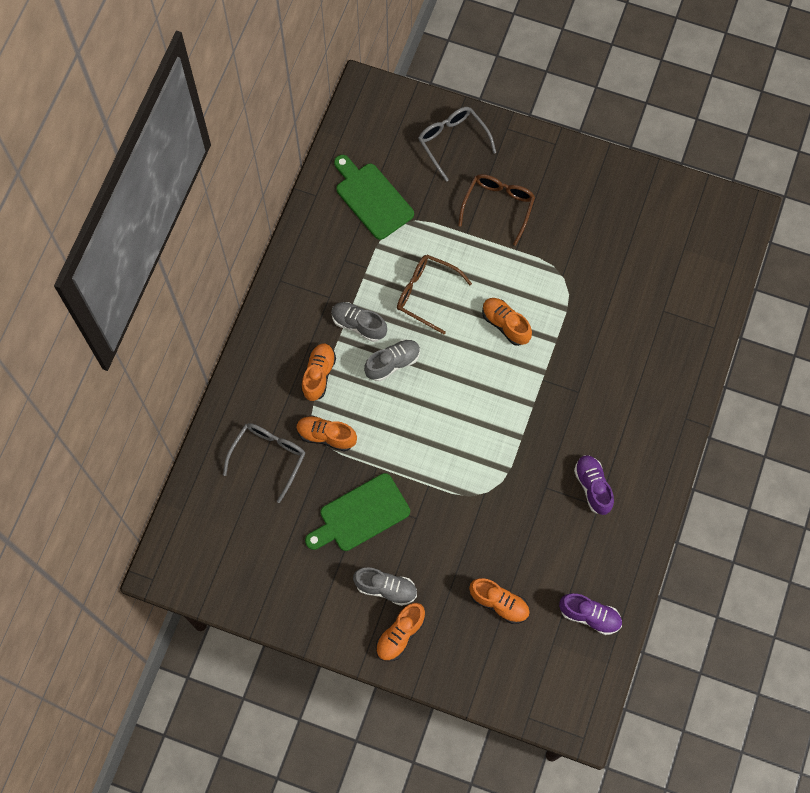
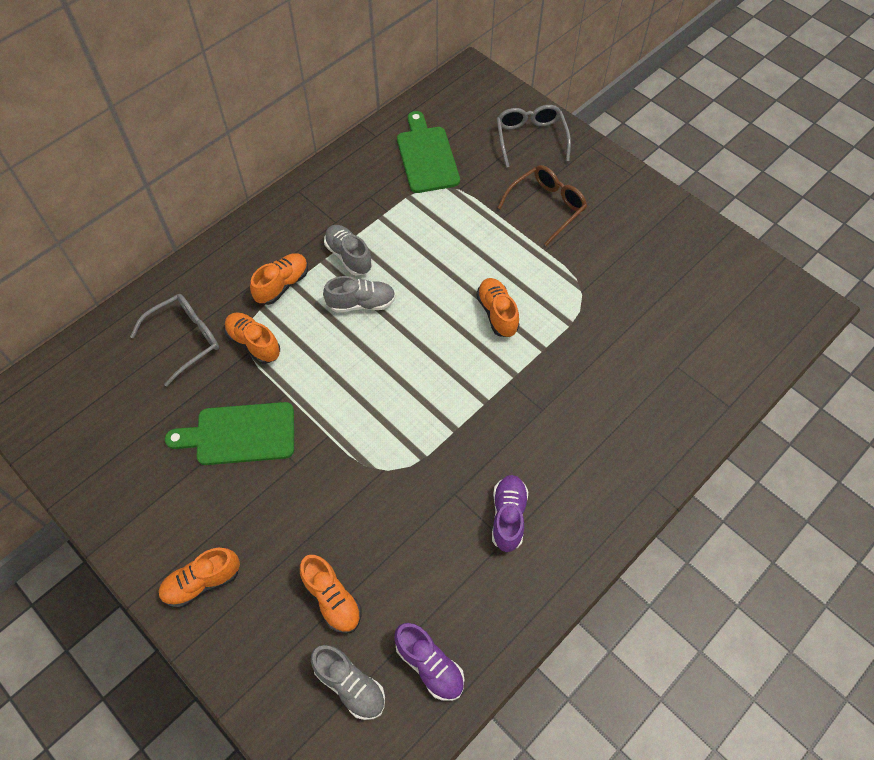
camera: 25 degrees right, 10 degrees down
grey shoe [353,567,417,606] -> grey shoe moved to [311,645,385,720]
brown glasses [397,255,472,334] -> none

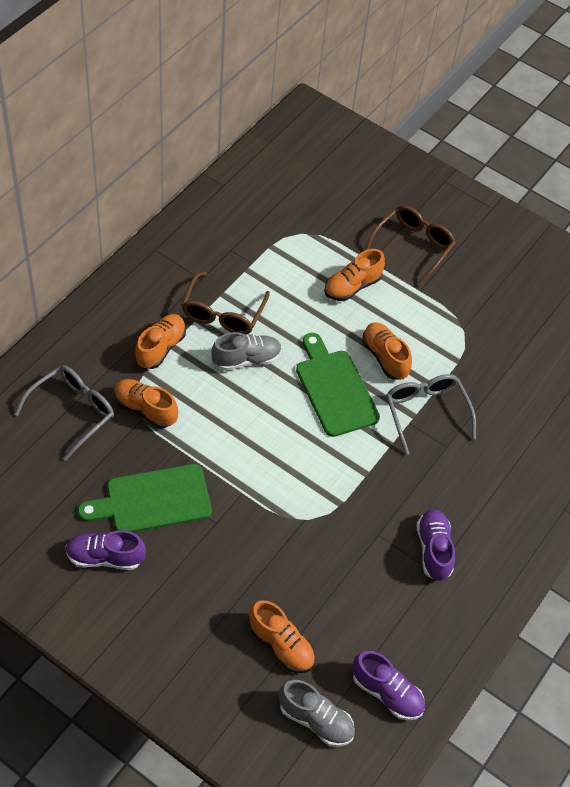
camera: 15 degrees left, 5 degrees down
orange shoe [158,548,240,608] -> orange shoe moved to [324,249,385,301]
grey shoe [324,225,372,276] -> brown glasses [181,272,270,334]
green cutting board [397,111,460,193] -> green cutting board moved to [296,333,380,437]
grey glasses [497,105,571,168] -> grey glasses moved to [386,374,476,455]
none -> purple shoe [65,530,146,570]

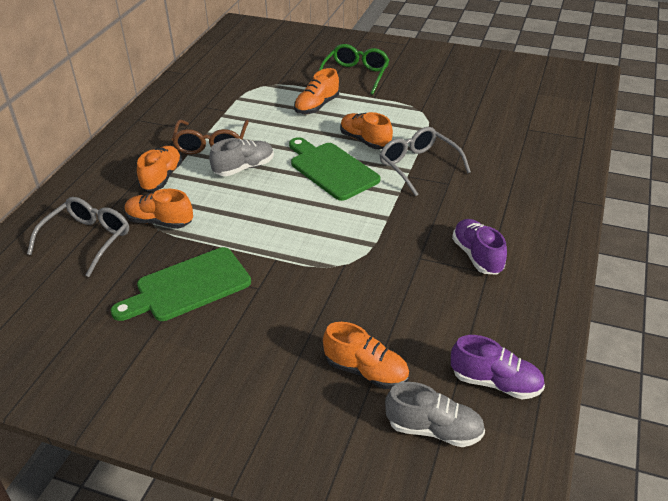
camera: 10 degrees left, 15 degrees down
purple shoe [65,530,146,570] -> none
brown glasses [364,205,456,286] -> green glasses [319,44,389,95]

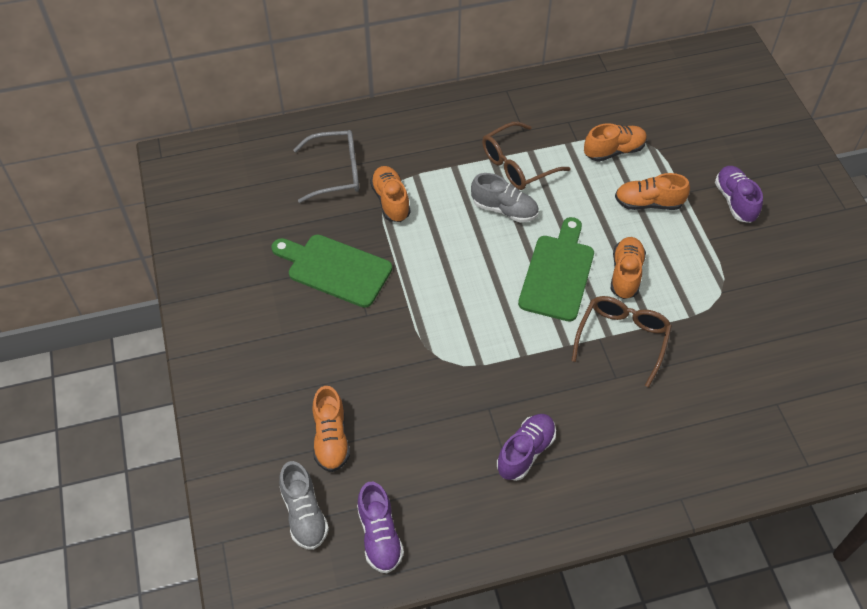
camera: 55 degrees right, 15 degrees up
orange shoe [137,146,182,191] -> orange shoe moved to [584,123,647,162]
green glasses [319,44,389,95] -> purple shoe [715,166,763,223]
grey glasses [380,127,471,196] -> brown glasses [572,296,672,388]

